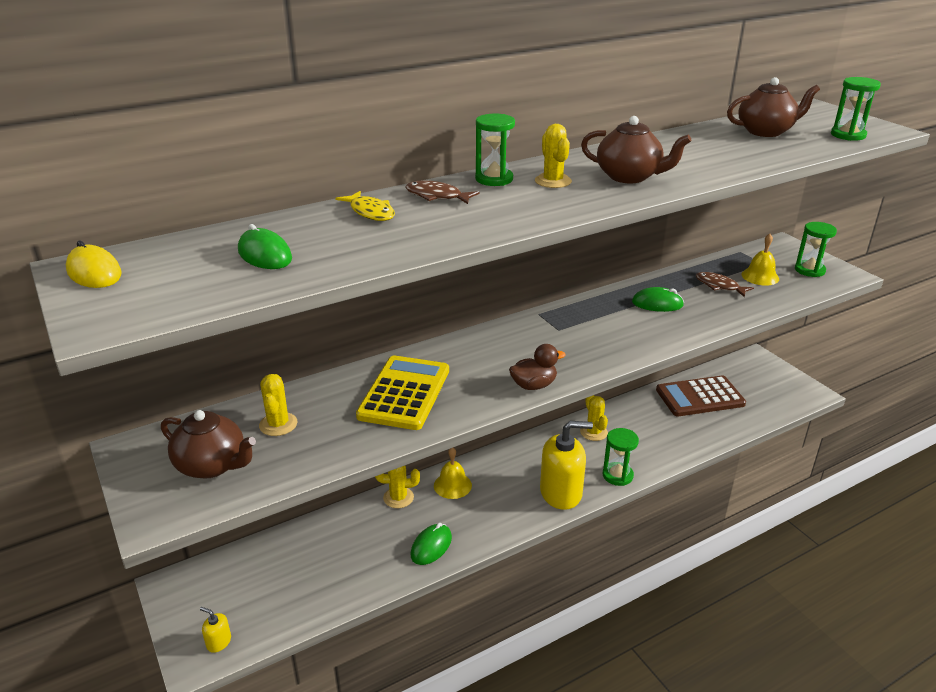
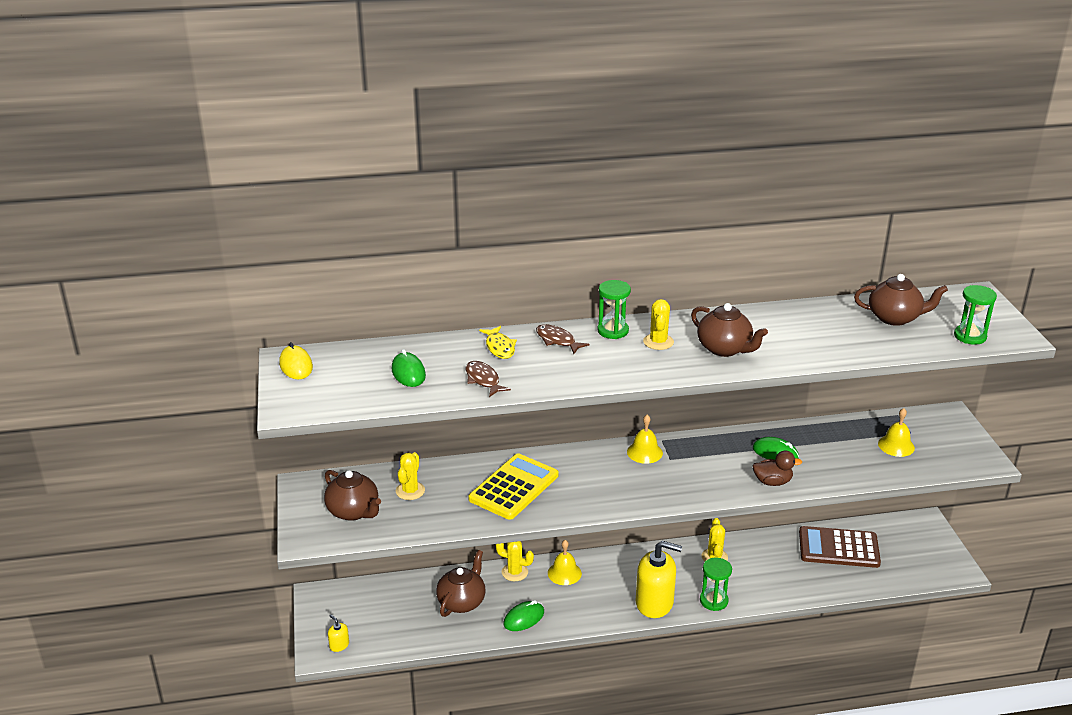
camera: 20 degrees right, 0 degrees up
brown duck [509,344,565,390] -> brown duck moved to [752,451,802,486]
brown fish [696,272,754,297] -> brown fish moved to [466,361,511,397]
green hourglass [795,222,837,277] -> none
none -> brown teapot [436,550,485,617]
none -> yellow bell [627,415,663,464]

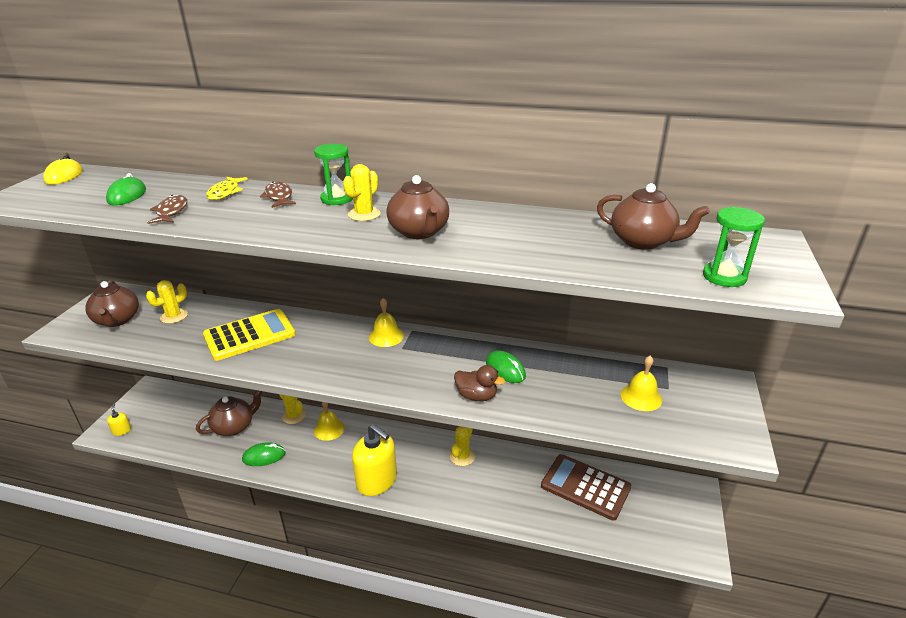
camera: 25 degrees right, 0 degrees up
green hourglass [700,558,732,611] -> none

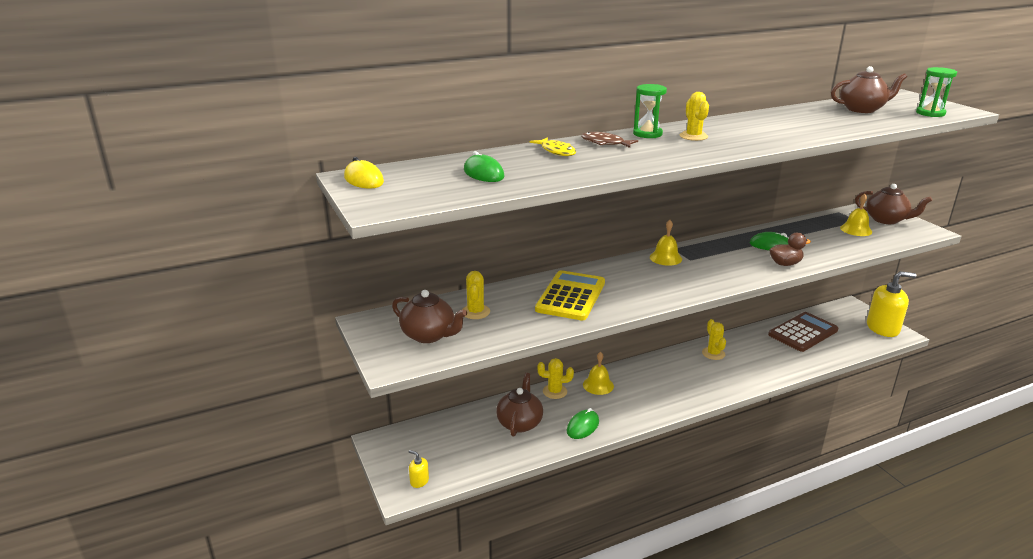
camera: 40 degrees left, 5 degrees down
brown fish [147,195,187,224] -> none
yellow soap dispenser [352,424,397,496] -> yellow soap dispenser moved to [867,271,916,337]
brown teapot [386,175,449,239] -> brown teapot moved to [855,184,932,224]
brown calculator [541,454,631,521] -> brown calculator turned 150 degrees clockwise [768,312,838,352]

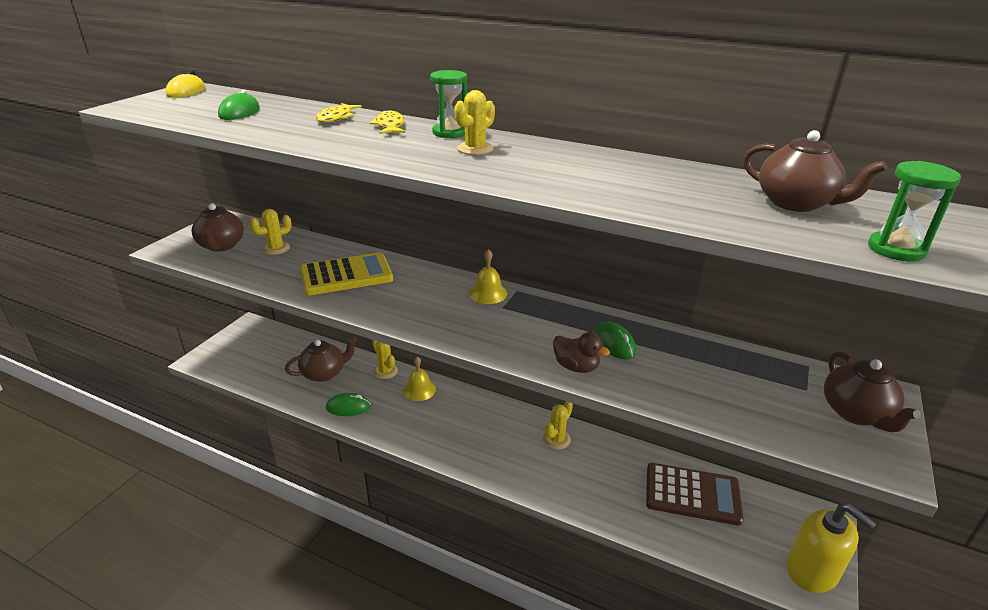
camera: 50 degrees right, 5 degrees up
yellow soap dispenser [409,450,429,488] -> none
brown fish [581,132,638,148] -> yellow fish [370,110,405,134]
yellow bell [840,194,872,236] -> none

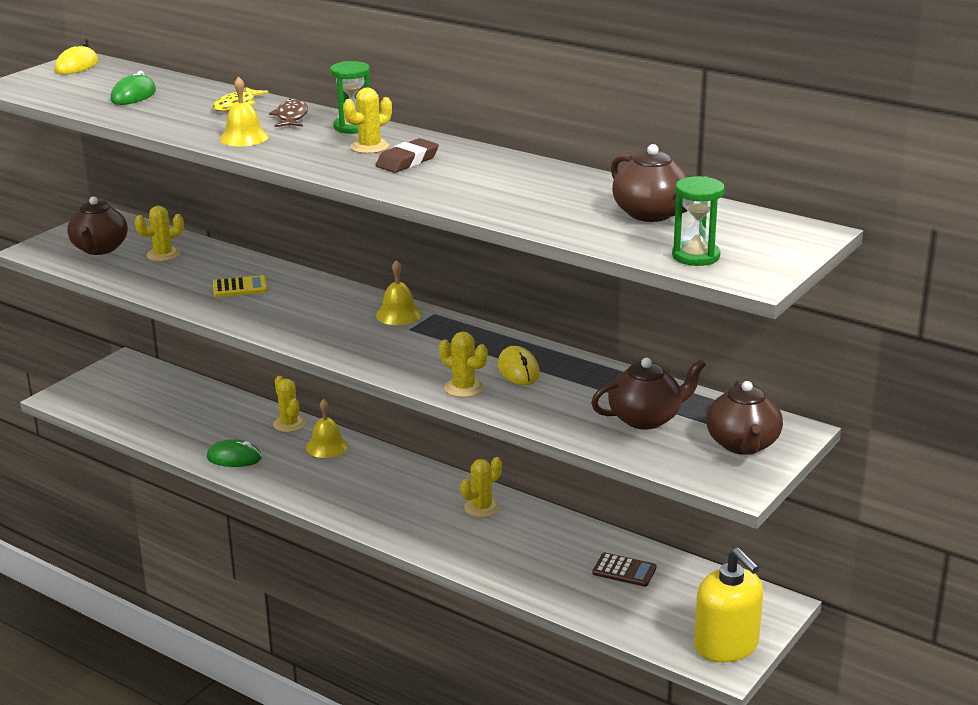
camera: 10 degrees right, 5 degrees down
brown teapot [285,336,358,382] -> brown teapot moved to [591,358,706,429]
yellow calculator [300,252,393,295] -> yellow calculator [213,275,267,297], size x0.52
yellow fish [370,110,405,134] -> brown fish [269,99,308,127]
brown duck [553,332,610,373] -> yellow cactus [439,332,487,397]
green mouse [593,321,637,360] -> yellow mouse [498,346,540,385]
brown calculator [646,463,744,526] -> brown calculator [592,553,656,587], size x0.52
none -> yellow bell [220,76,269,146]
none -> brown eraser [376,138,439,173]

